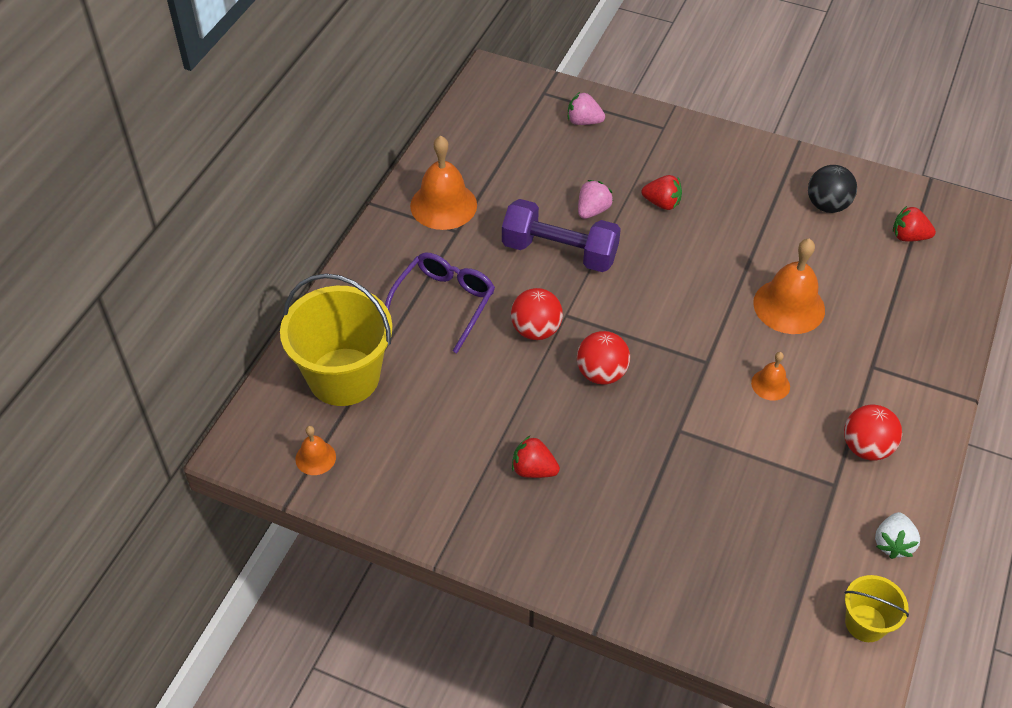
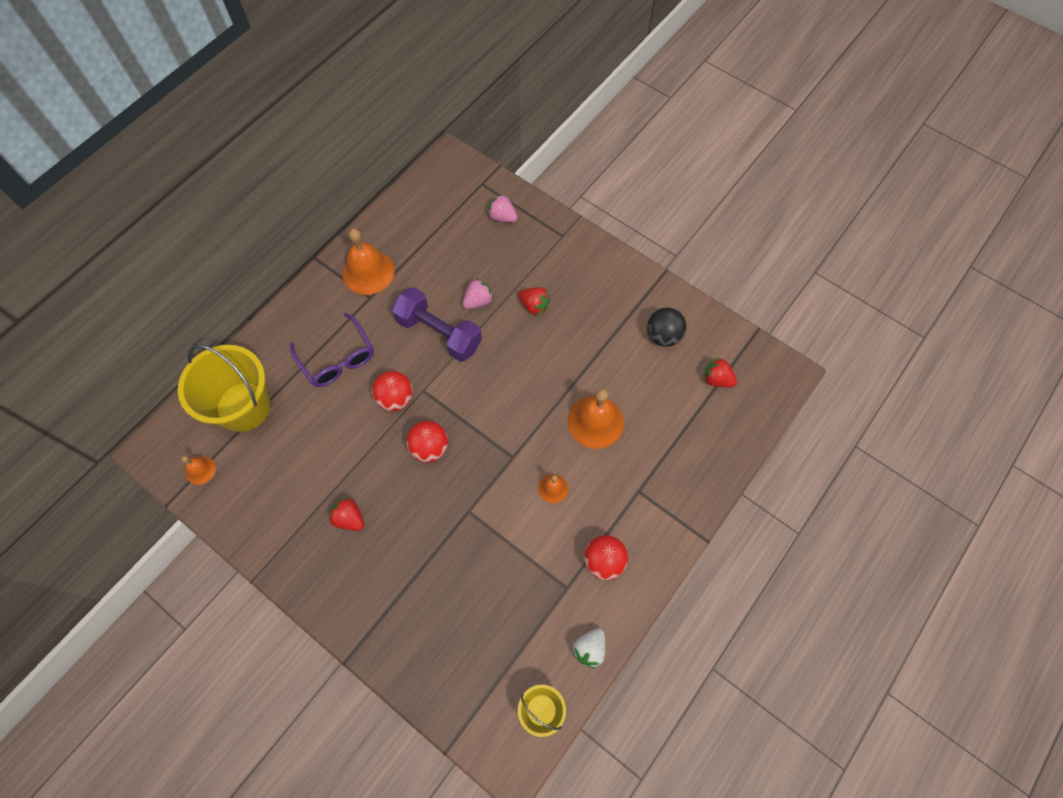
camera: 15 degrees right, 15 degrees up
purple glasses [385,253,495,353] -> purple glasses turned 105 degrees clockwise [290,313,374,387]

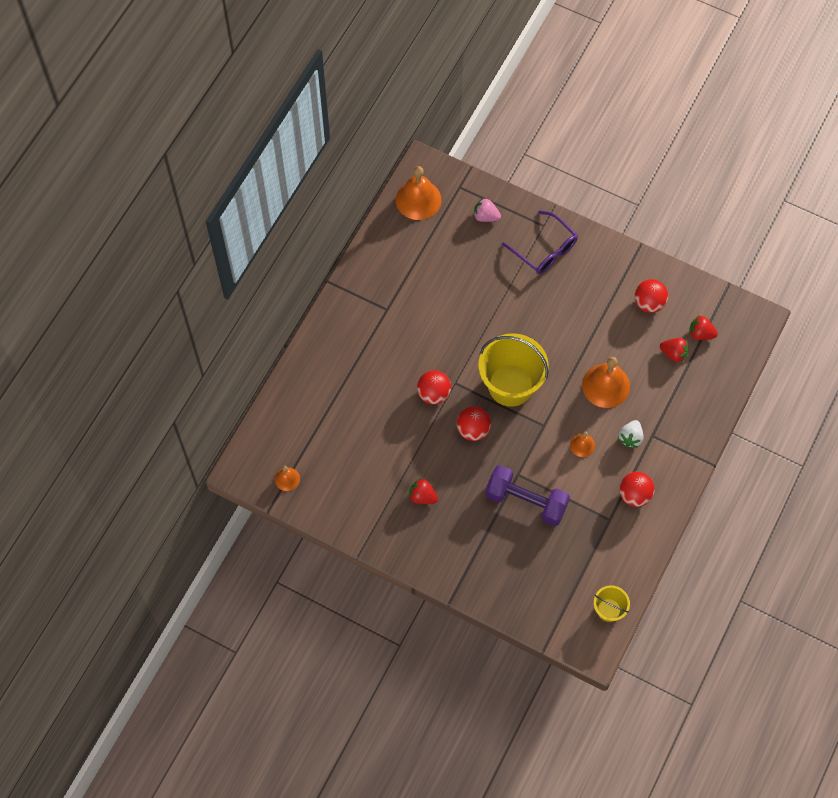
camera: 10 degrees left, 0 degrees up
yellow bucket [178,344,271,432] -> yellow bucket moved to [478,333,549,407]
purple glasses [290,313,374,387] -> purple glasses moved to [502,211,578,274]
orange bell [343,229,394,295] -> orange bell moved to [396,166,441,220]
purple dumbbell [392,287,482,362] -> purple dumbbell moved to [485,465,570,526]
pink strawberry [463,278,494,309] -> none
red strawberry [518,287,550,316] -> red strawberry moved to [660,338,689,362]
white strawberry [572,628,605,668] -> white strawberry moved to [619,420,643,448]
black ball [647,308,687,347] -> red ball [635,279,668,313]

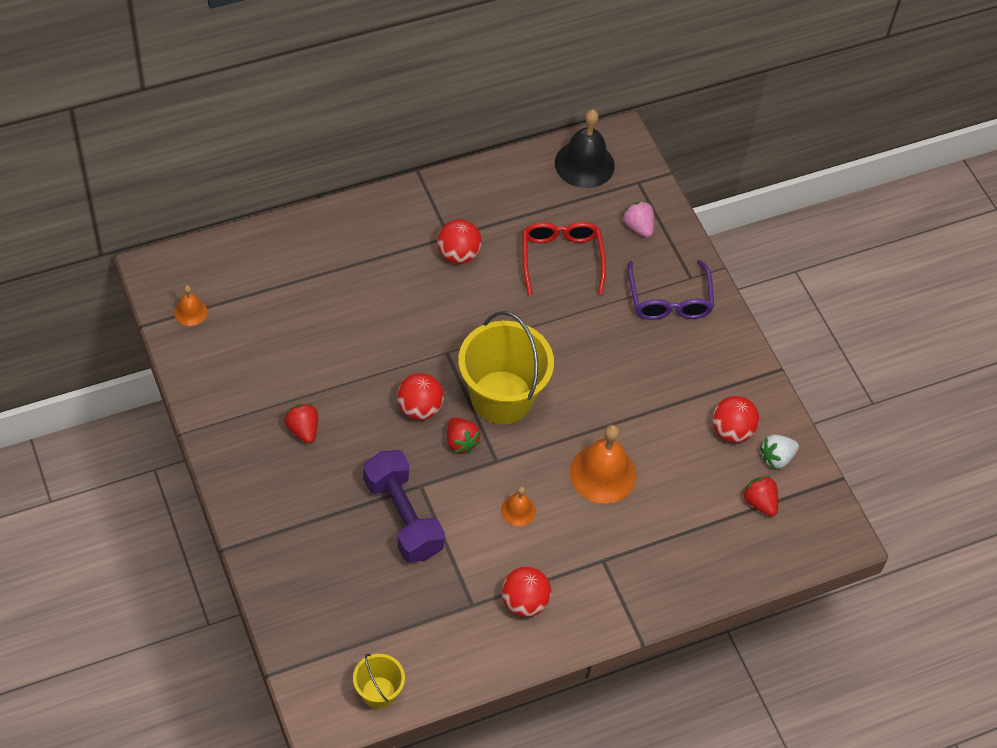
camera: 35 degrees right, 10 degrees down
orange bell [396,166,441,220] -> black bell [555,109,615,188]
red ball [417,370,451,405] -> red ball moved to [437,219,482,264]
white strawberry [619,420,643,448] -> white strawberry moved to [760,434,799,469]
red strawberry [660,338,689,362] -> red strawberry moved to [447,417,480,453]
none -> red glasses [523,222,606,296]

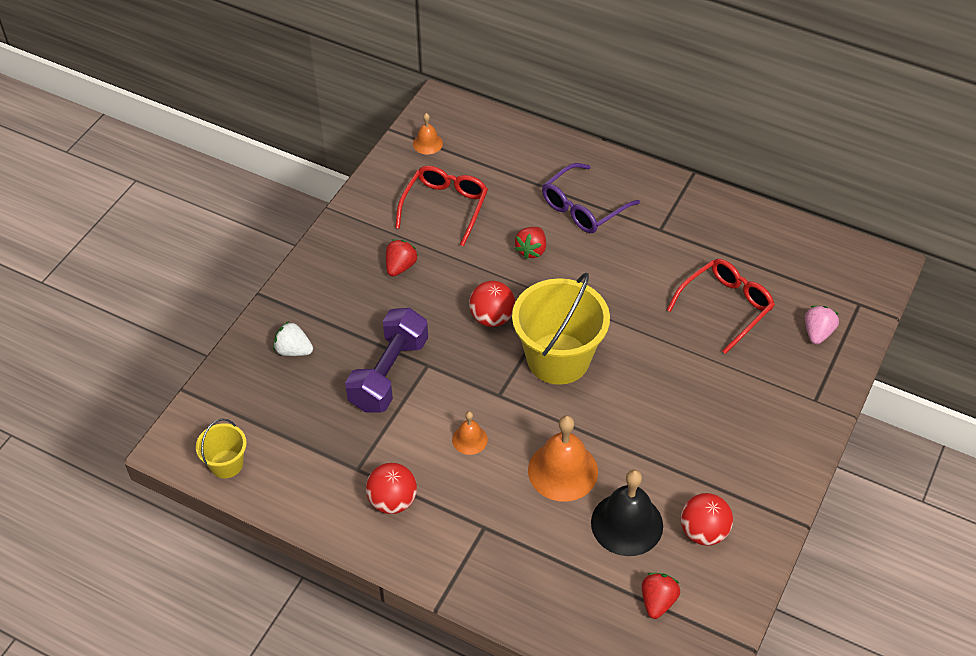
camera: 55 degrees right, 5 degrees down
red ball [437,219,482,264] -> none
red strawberry [447,417,480,453] -> red strawberry moved to [515,227,546,259]
black bell [555,109,615,188] -> black bell moved to [591,470,663,556]
purple glasses [628,260,714,320] -> purple glasses moved to [542,163,640,233]
white strawberry [760,434,799,469] -> white strawberry moved to [273,321,313,356]
none -> red glasses [395,166,488,247]

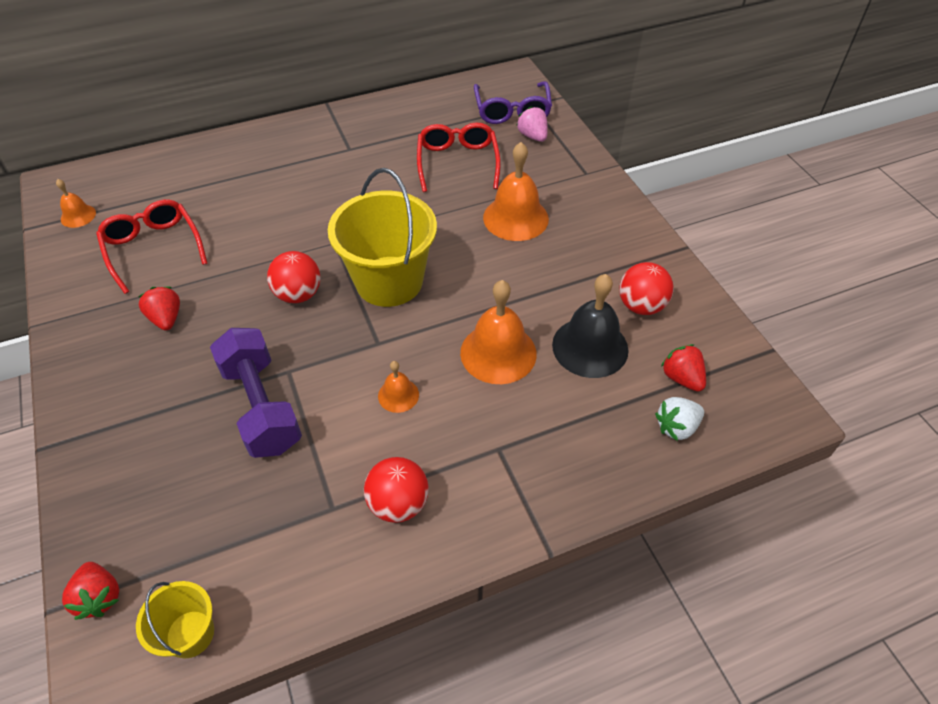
camera: 50 degrees left, 0 degrees up
white strawberry [273,321,313,356] -> white strawberry moved to [655,397,704,441]
red strawberry [515,227,546,259] -> red strawberry moved to [62,562,119,620]
purple glasses [542,163,640,233] -> purple glasses moved to [474,81,552,124]
none -> orange bell [483,142,549,241]

